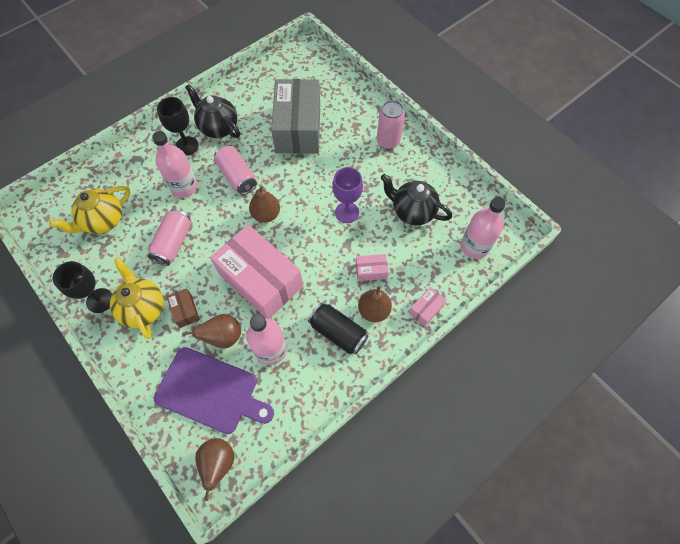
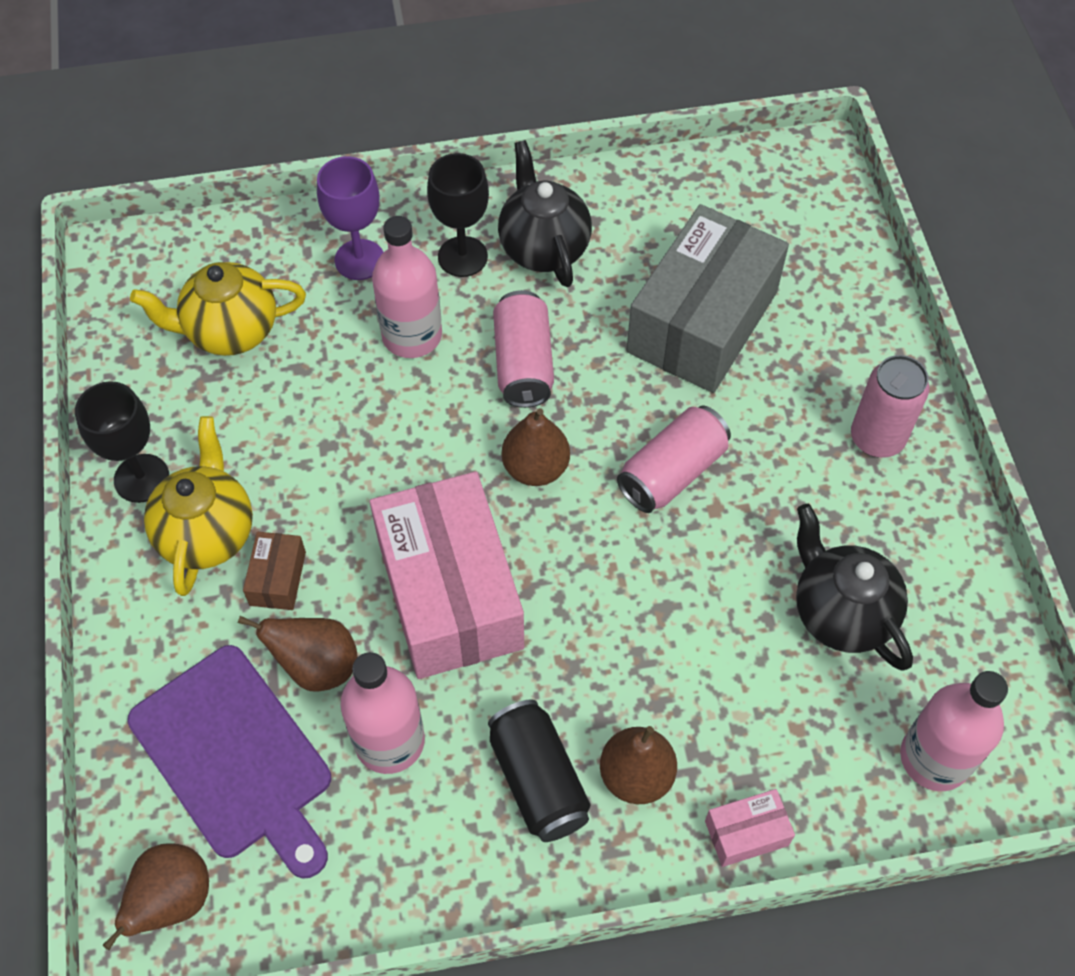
camera: 30 degrees right, 5 degrees down
pink can [148,209,191,266] -> pink can moved to [617,406,731,513]
purple goblet [332,167,363,223] -> purple goblet moved to [317,156,384,280]
pink box [356,254,388,281] -> none

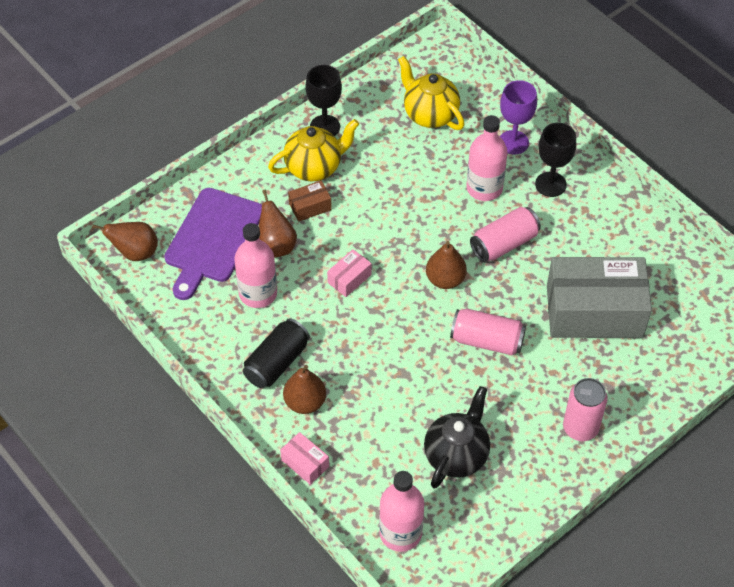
camera: 60 degrees right, 5 degrees down
pink box [370,472,524,679] -> pink box [327,249,372,297], size x0.41
black teapot [498,140,592,287] -> none

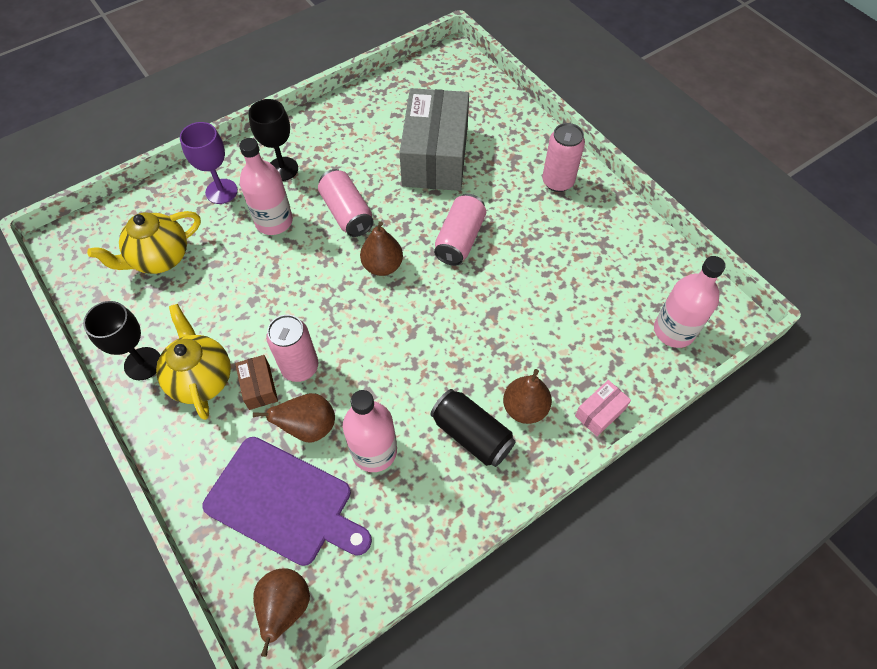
camera: 85 degrees left, 5 degrees up
pink box [327,249,372,297] -> none
black teapot [424,386,490,489] -> none
none -> pink can [266,315,318,382]

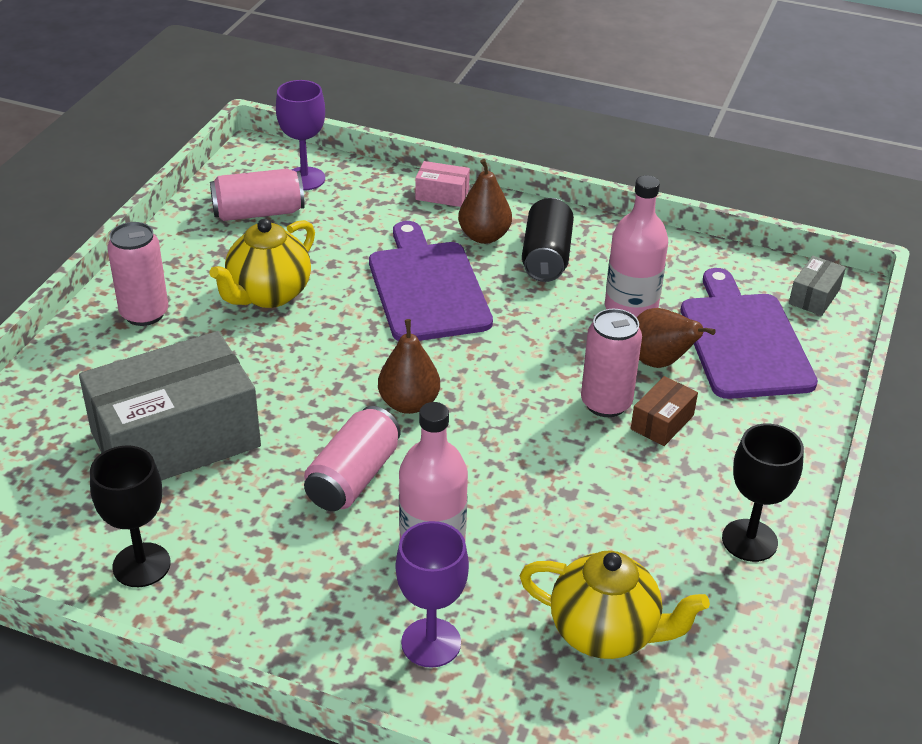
camera: 125 degrees left, 20 degrees down
yellow teapot [156,304,231,420] -> yellow teapot moved to [209,219,315,308]
black goblet [248,99,298,181] -> black goblet moved to [90,445,171,587]
brown pear [253,568,310,657] -> grey box [789,256,846,316]
pink can [434,194,486,266] -> pink can moved to [210,169,305,221]
pink bottle [654,256,726,348] -> purple goblet [276,80,325,190]
none -> purple cutting board [369,221,493,341]

